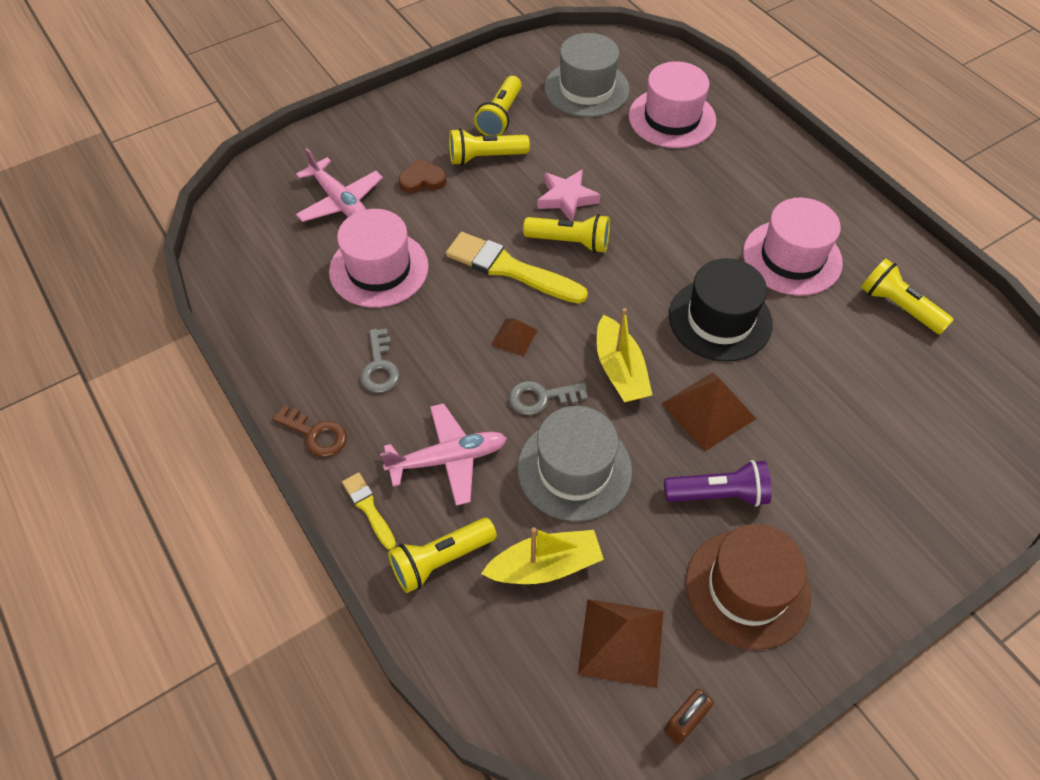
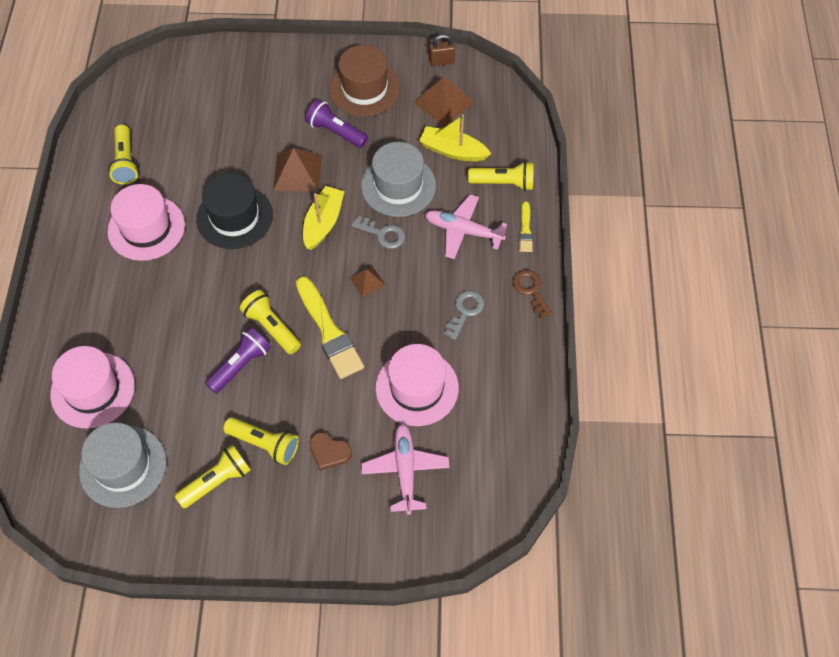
camera: 145 degrees left, 5 degrees up
pink star [537,169,600,221] -> purple flashlight [205,327,271,394]

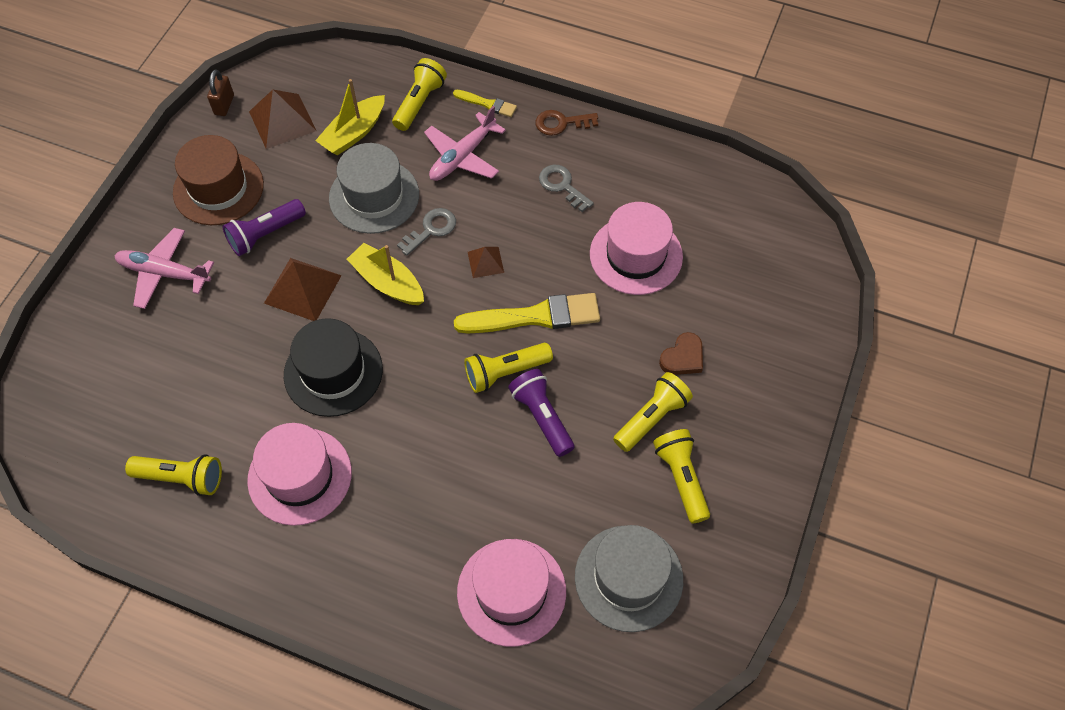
camera: 70 degrees left, 0 degrees up
pink plane [361,424,450,515] -> pink plane moved to [114,228,214,309]

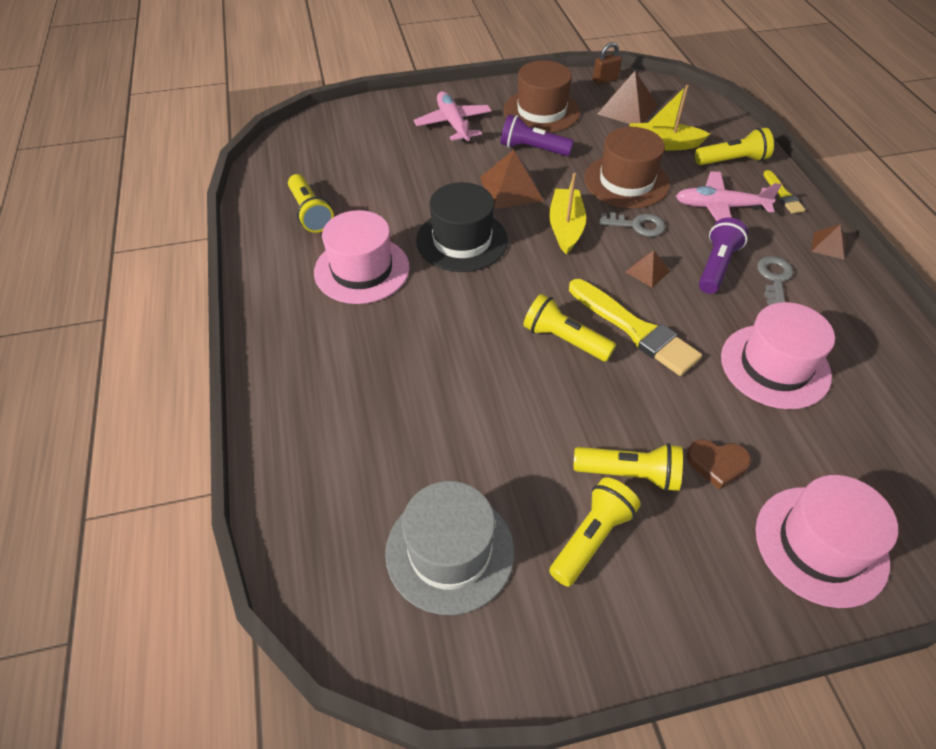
camera: 55 degrees right, 10 degrees down
grey hat [329,143,419,234] -> brown hat [584,127,670,209]
pink hat [457,539,566,647] -> pink hat moved to [756,475,898,608]
purple flashlight [508,369,575,457] -> purple flashlight moved to [699,218,748,294]
brown key [536,110,598,136] -> brown pyramid [811,224,847,260]

